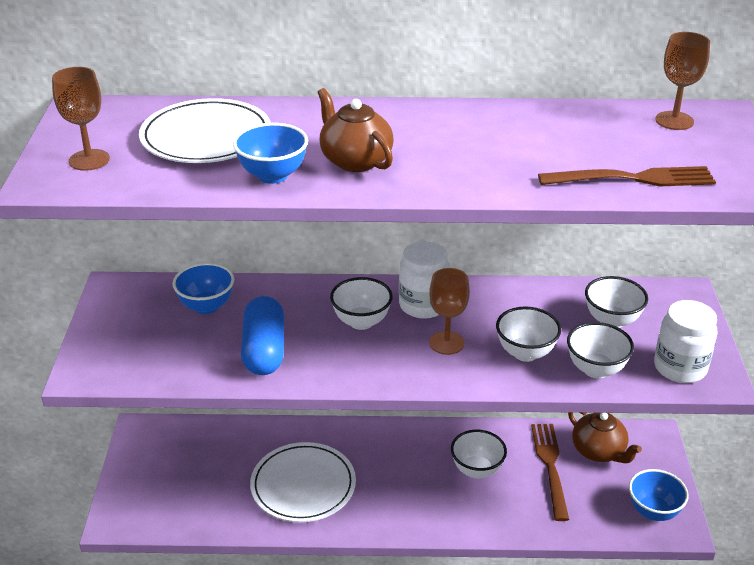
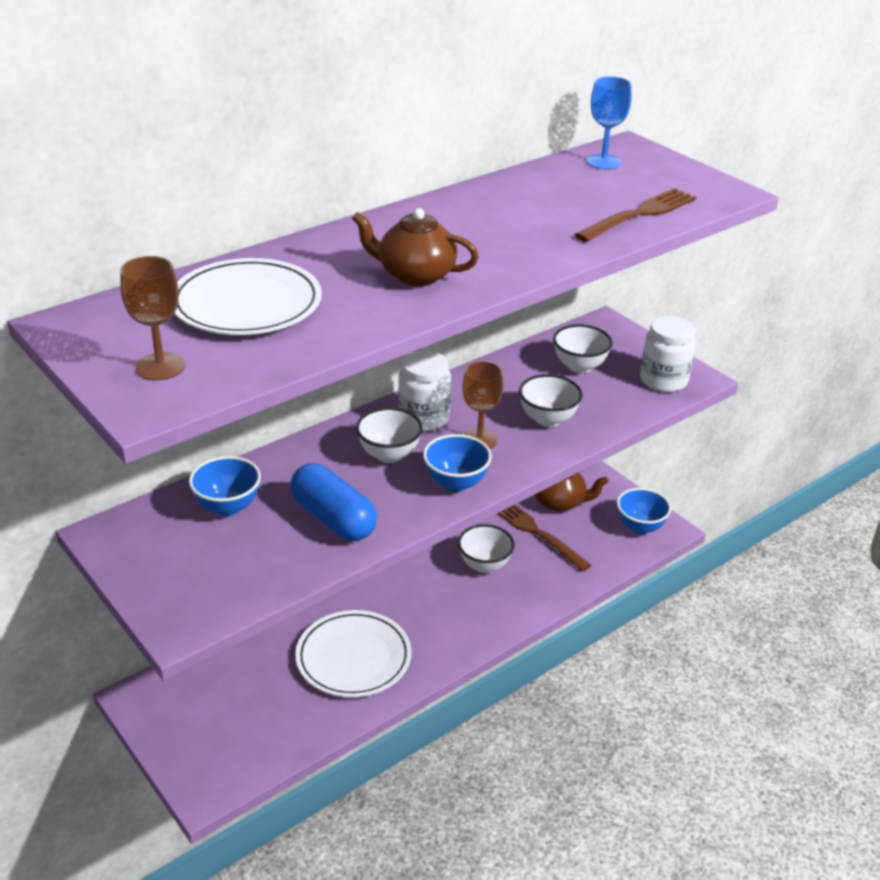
camera: 40 degrees left, 0 degrees up
blue bowl [233,123,308,184] -> blue bowl moved to [423,434,492,492]
white bowl [567,322,634,378] -> none
brown goblet [655,32,710,130] -> blue goblet [586,76,632,169]

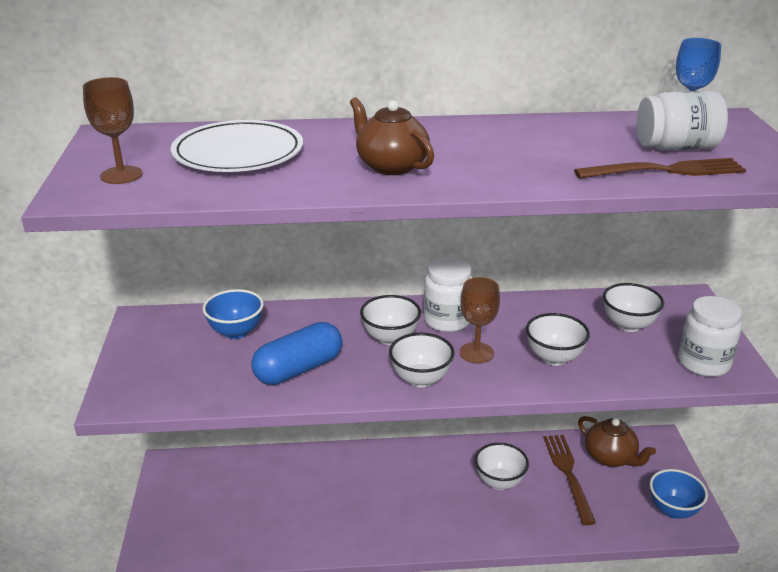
camera: 35 degrees right, 5 degrees down
blue capsule [290,463,377,541] -> blue capsule turned 60 degrees clockwise [251,322,342,385]
white plate [295,610,412,698] -> none
blue bowl [423,434,492,492] -> white bowl [389,333,455,388]
none -> white jar [637,91,728,150]

